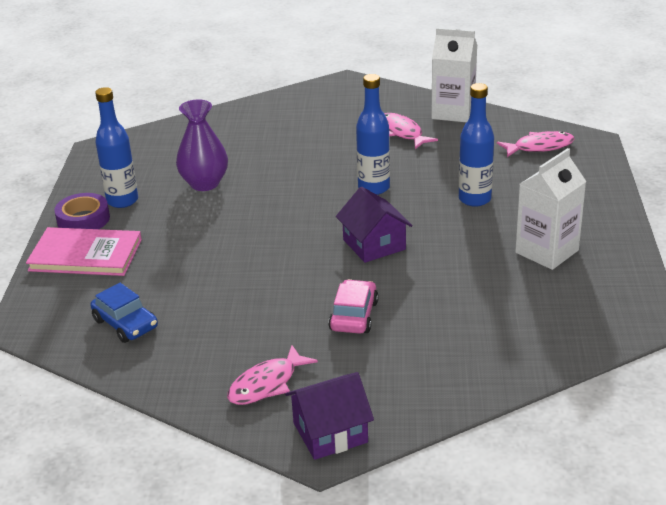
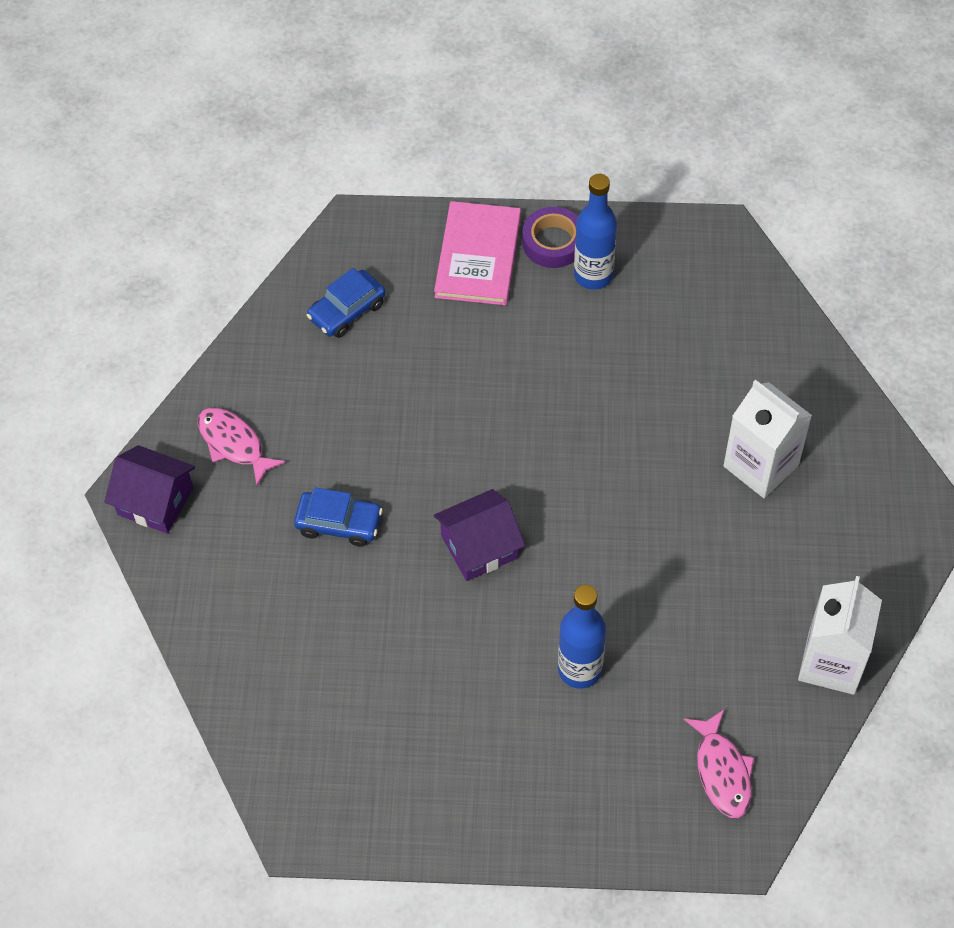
camera: 90 degrees right, 25 degrees up
purple vase [176,99,228,191] -> none
purple house [285,372,374,460] -> purple house turned 45 degrees counterclockwise [104,445,195,534]
pink car [328,279,379,334] -> blue car [294,487,383,547]
blue bottle [356,74,390,195] -> none
pink fish [384,113,438,149] -> none
white carton [515,148,586,270] -> white carton moved to [723,380,812,498]

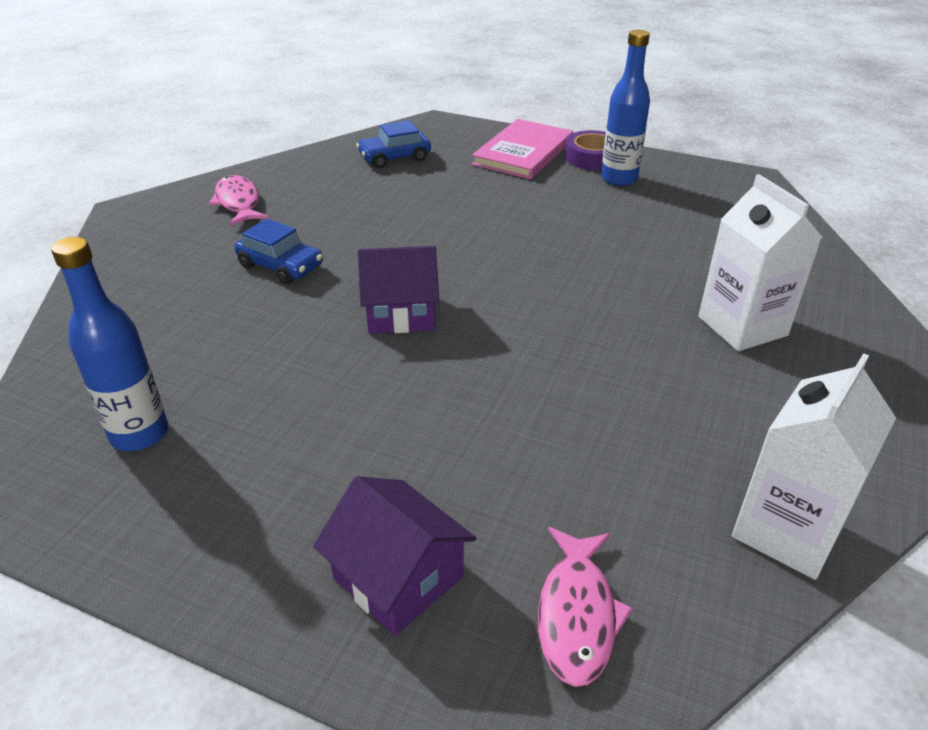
camera: 20 degrees right, 20 degrees down
purple house [104,445,195,534] -> purple house moved to [313,476,476,636]
blue bottle [558,585,606,689] -> blue bottle moved to [51,237,168,451]

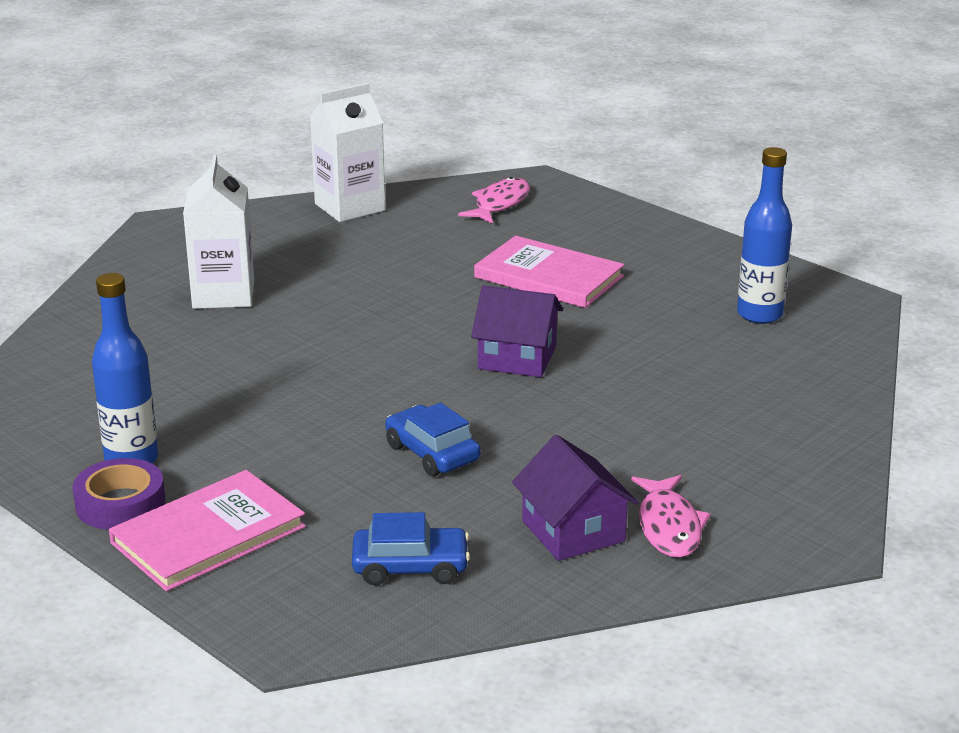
camera: 160 degrees left, 10 degrees down
blue car [235,218,323,284] -> blue car moved to [385,403,481,477]
purple house [313,476,476,636] -> purple house moved to [512,435,639,561]
none -> pink book [474,236,624,308]

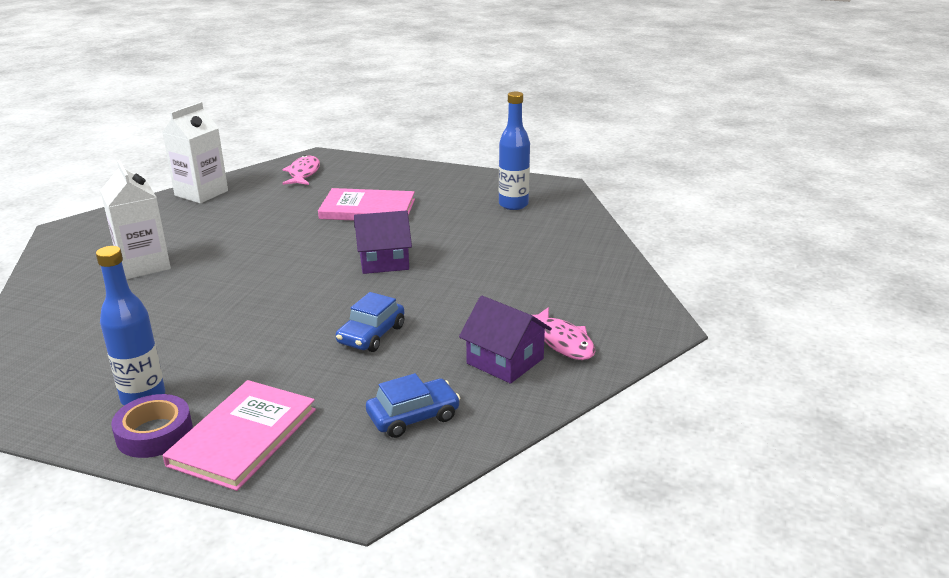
camera: 25 degrees left, 0 degrees up
blue car [385,403,481,477] -> blue car turned 90 degrees counterclockwise [336,292,405,352]

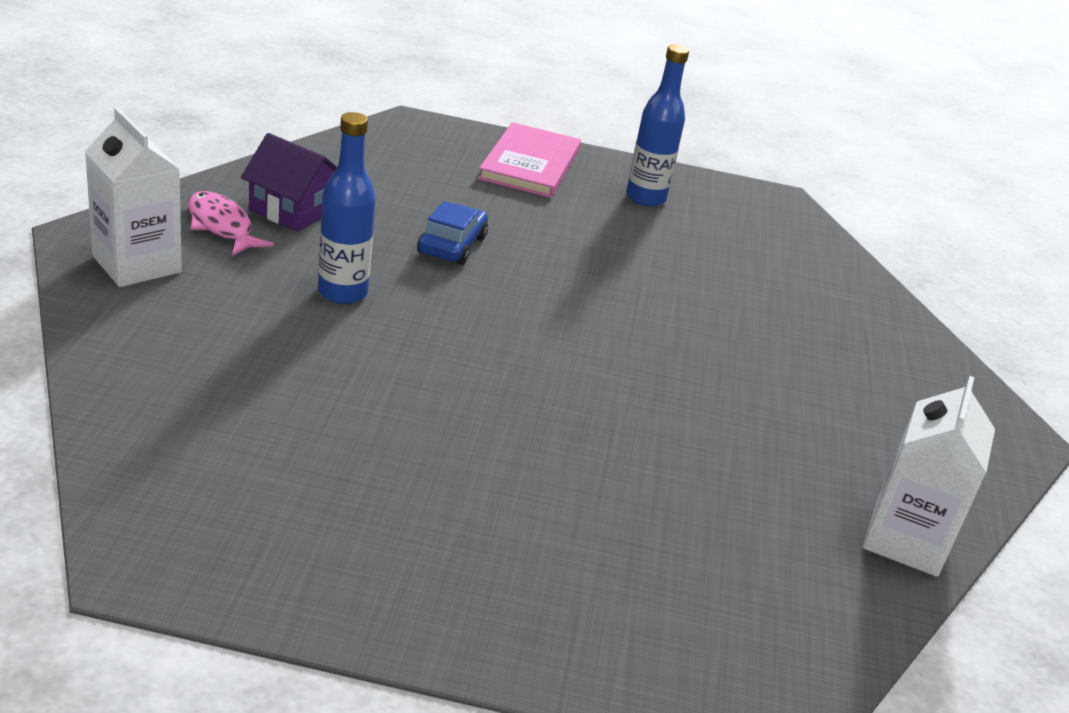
camera: 165 degrees right, 5 degrees up
white carton [100,160,171,279] -> white carton moved to [85,107,182,287]
purple tape [111,394,193,458] -> none
pink fish [282,155,320,185] -> none
pink book [318,188,415,221] -> none
purple house [354,210,412,274] -> none
blue car [366,373,460,438] -> none
blue bottle [499,92,530,210] -> blue bottle moved to [318,112,376,304]

